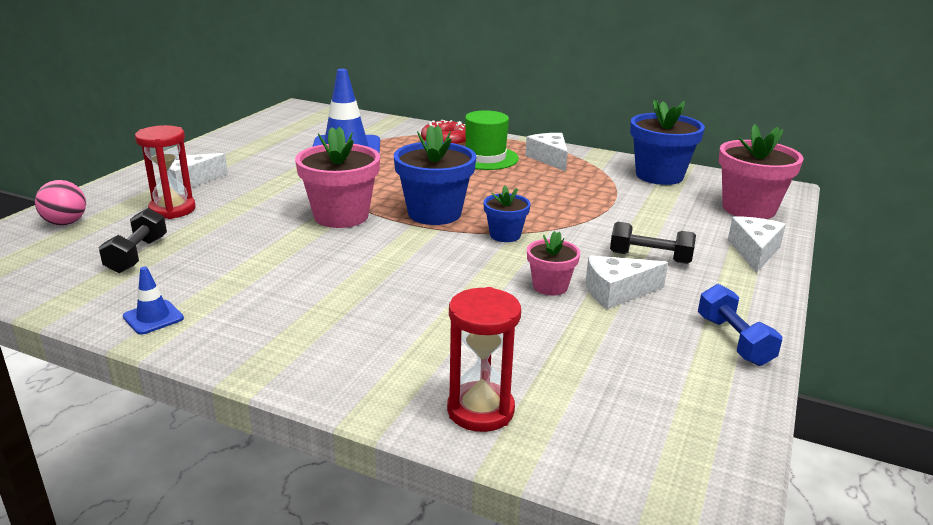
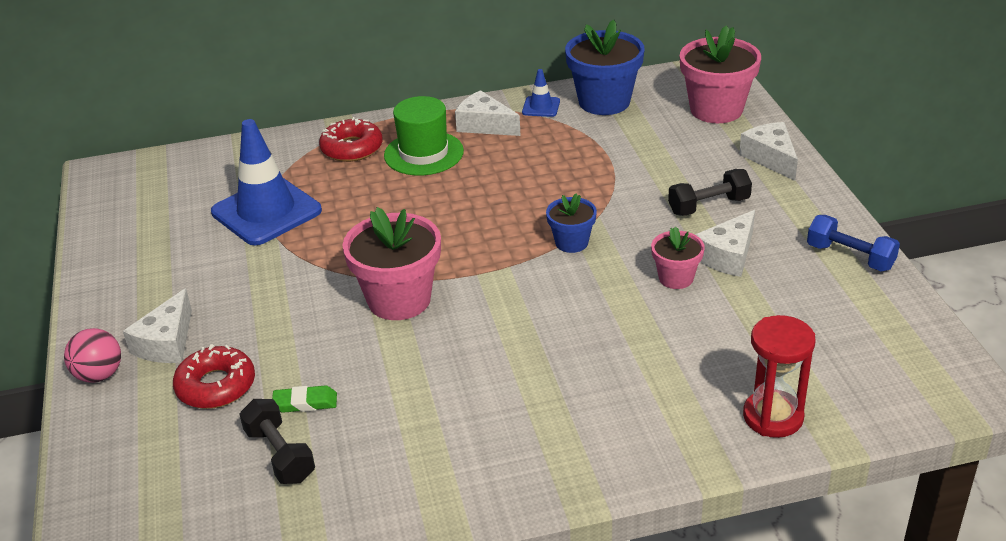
camera: 35 degrees left, 10 degrees up
pink ball [35,180,86,225] -> pink ball moved to [64,328,121,383]
blue traffic cone [123,266,184,335] -> blue traffic cone moved to [522,69,560,117]
red hourglass [135,125,196,219] -> red donut [173,344,255,409]
blue flower pot [394,125,476,225] -> none
none -> green eraser [272,385,337,413]

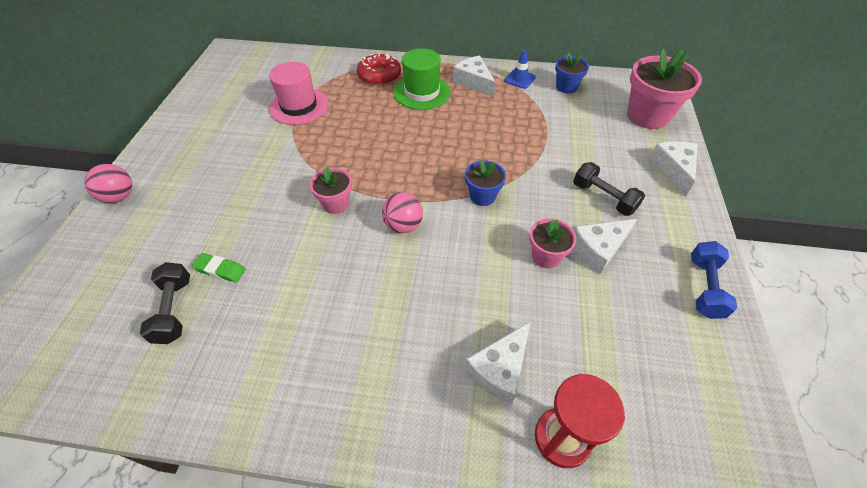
camera: 20 degrees right, 15 degrees up
white cheese [123,288,192,363] -> white cheese moved to [465,322,530,404]
red donut [173,344,255,409] -> none
blue traffic cone [211,119,322,245] -> pink hat [269,62,328,125]
pink flower pot [343,207,441,320] -> pink flower pot [310,167,352,214], size x0.55
blue flower pot [565,20,645,115] -> blue flower pot [555,53,589,93], size x0.55
black dumbbell [668,169,752,216] -> black dumbbell turned 45 degrees clockwise [573,162,645,216]
blue dumbbell [807,215,900,271] -> blue dumbbell turned 45 degrees clockwise [691,241,737,319]
none -> pink ball [382,192,423,233]

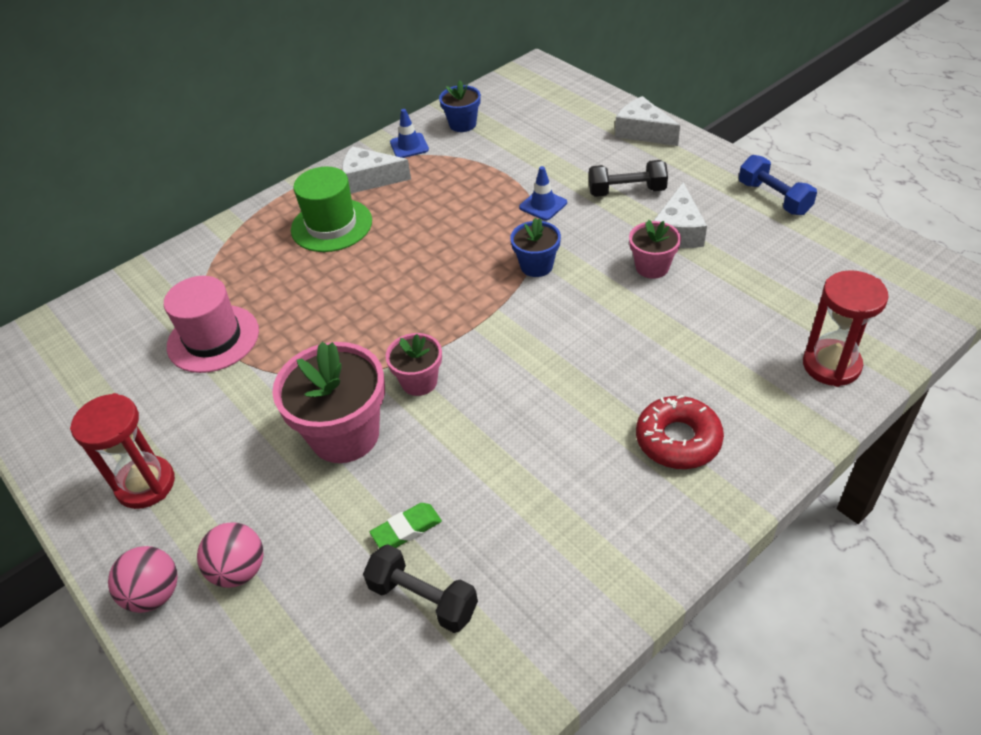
camera: 45 degrees left, 5 degrees down
red donut [357,53,401,86] -> red donut moved to [636,395,724,469]
pink ball [382,192,423,233] -> pink ball moved to [197,522,264,588]
white cheese [465,322,530,404] -> none
pink flower pot [627,48,702,129] -> pink flower pot moved to [272,342,385,463]
none -> red hourglass [70,393,175,509]
none -> blue traffic cone [519,166,567,221]

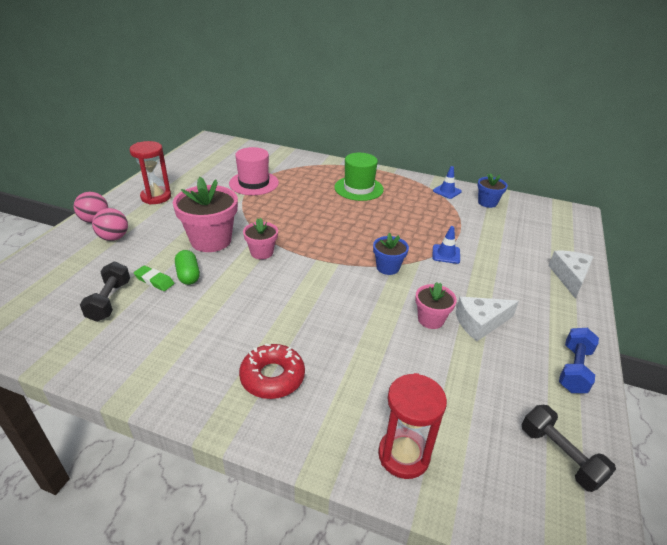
camera: 55 degrees right, 10 degrees down
white cheese [342,146,411,193] -> none
black dumbbell [589,160,668,197] -> black dumbbell moved to [522,405,616,492]
none -> green capsule [175,250,200,285]

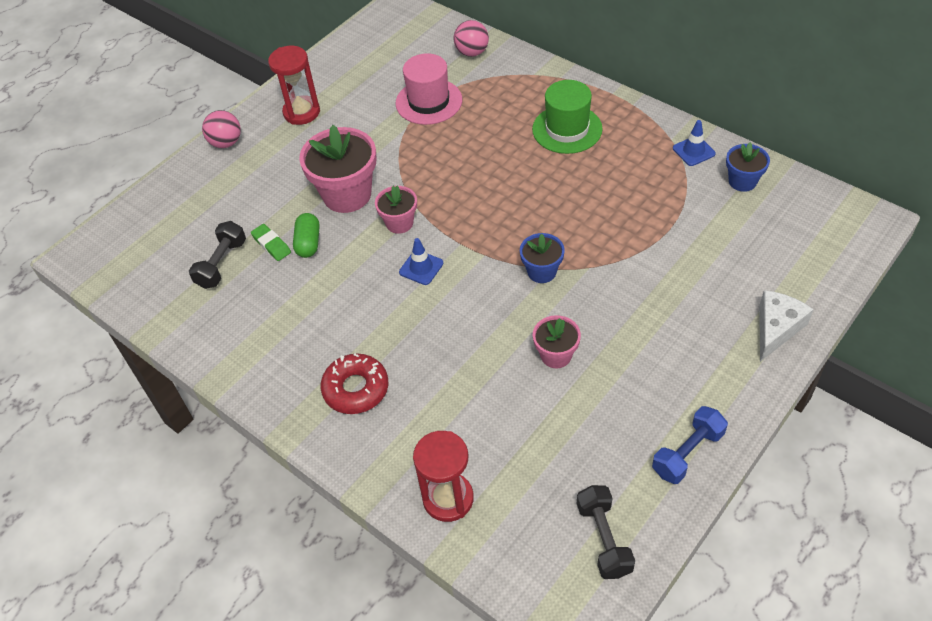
camera: 25 degrees right, 15 degrees up
pink ball [92,208,128,241] -> pink ball moved to [454,20,489,57]
blue traffic cone [432,226,460,264] -> blue traffic cone moved to [399,238,443,285]
white cheese [456,297,519,341] -> none

